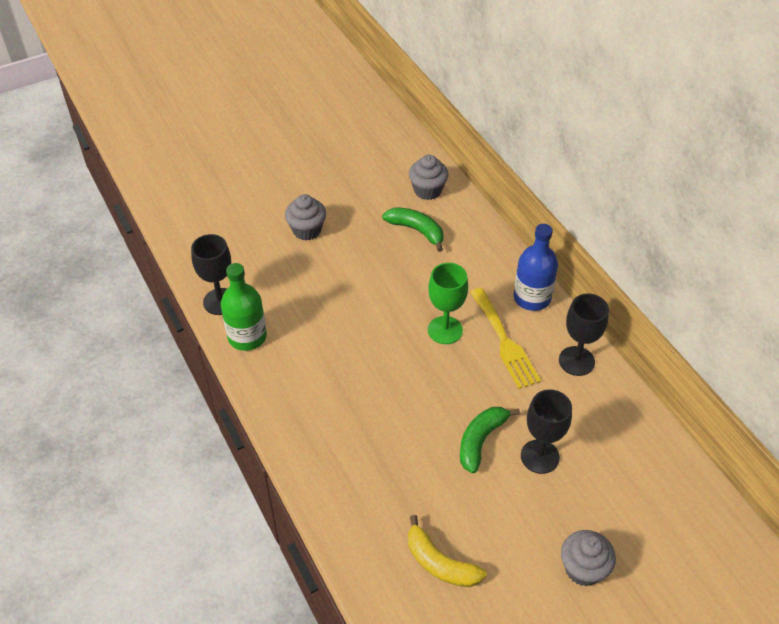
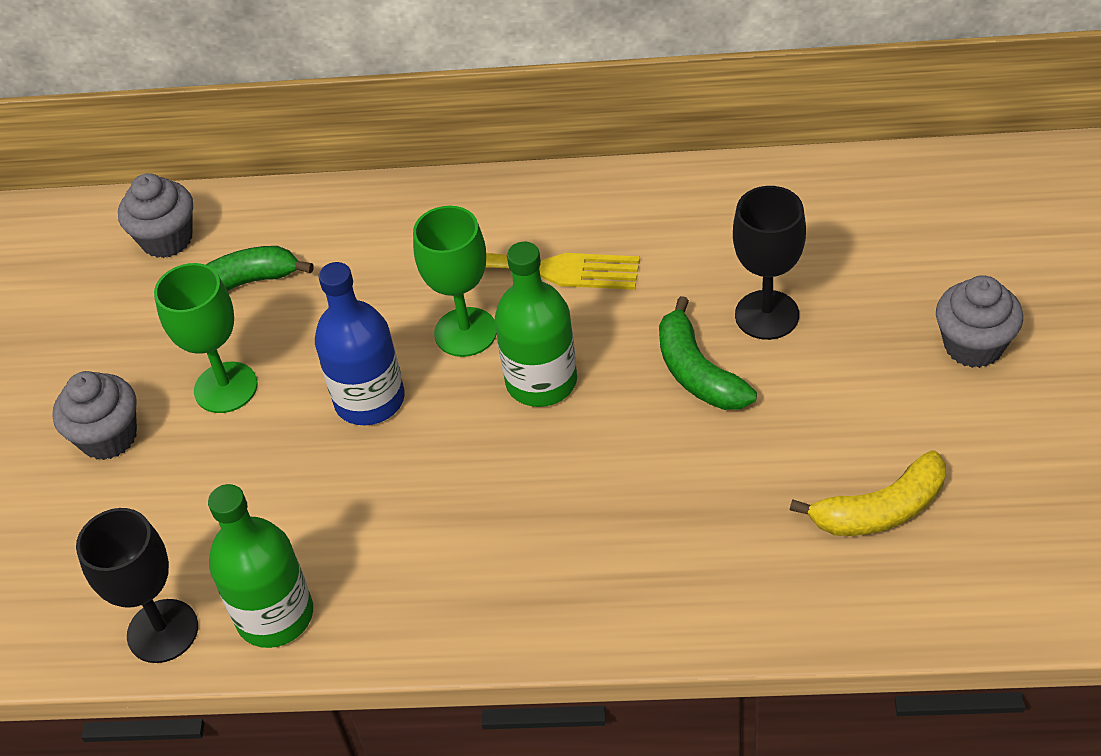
camera: 55 degrees left, 0 degrees up
blue bottle [514,224,558,311] -> blue bottle moved to [315,262,405,425]
black goblet [559,293,609,376] -> none
none -> green goblet [154,263,258,413]
none -> green bottle [495,242,577,407]

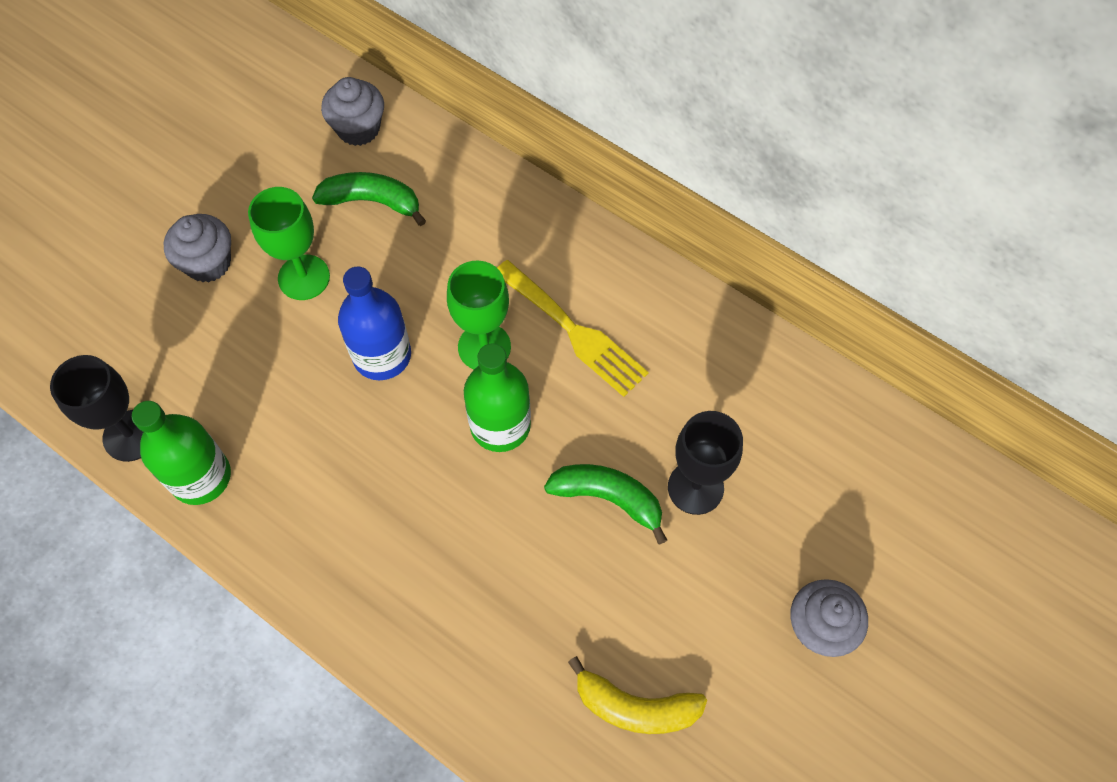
camera: 30 degrees right, 15 degrees up
green banana [659,296,757,410] -> green banana turned 105 degrees clockwise [544,464,667,544]

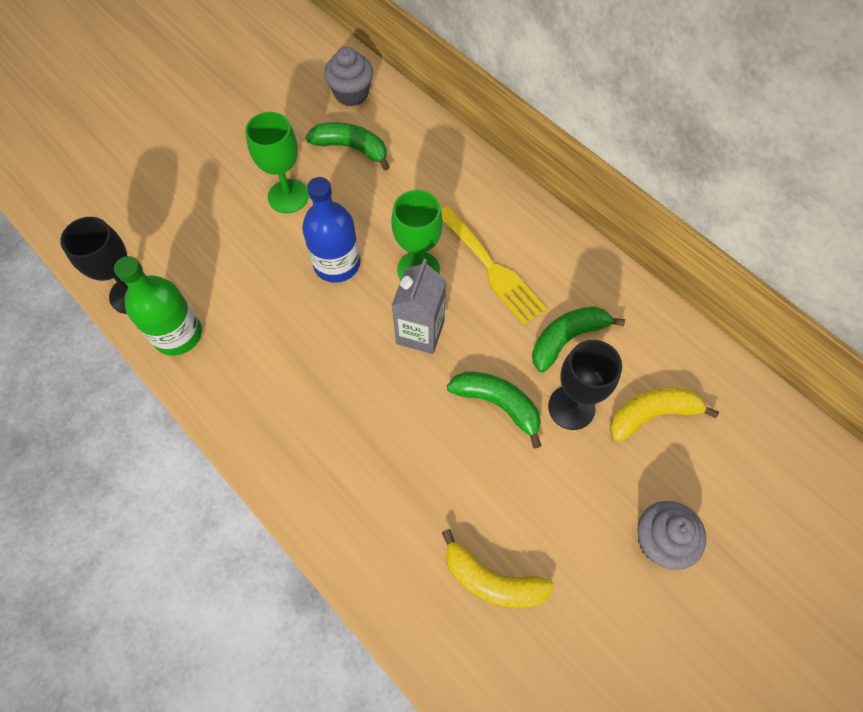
camera: 10 degrees right, 0 degrees up
grey cupcake [164,214,231,282] -> none
green bottle [464,343,531,452] -> grey carton [391,259,446,354]
none -> green banana [532,306,625,372]
none -> yellow banana [610,387,719,442]

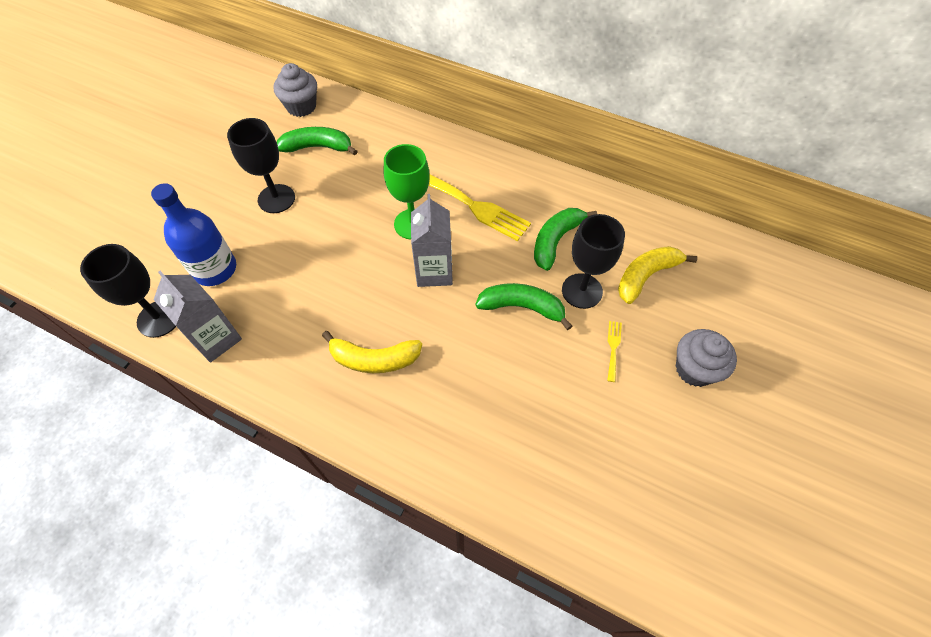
camera: 20 degrees left, 5 degrees down
green bottle [114,256,202,356] -> grey carton [153,271,242,363]
green goblet [245,112,309,213] -> black goblet [227,118,295,213]
blue bottle [302,177,360,283] -> blue bottle moved to [151,183,236,286]
yellow banana [442,529,555,608] -> yellow banana moved to [322,331,422,373]
none -> yellow fork [607,321,622,382]

